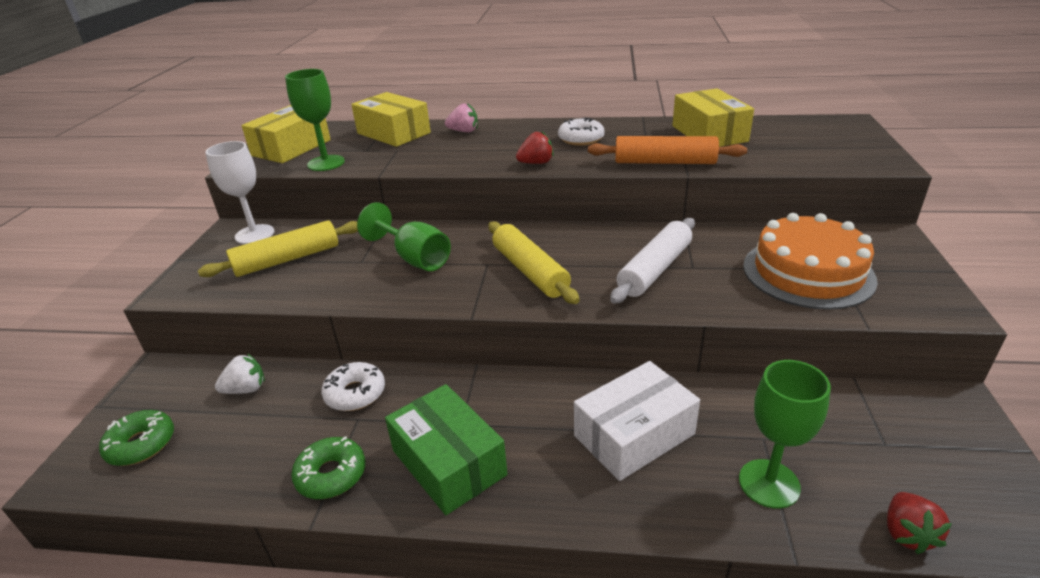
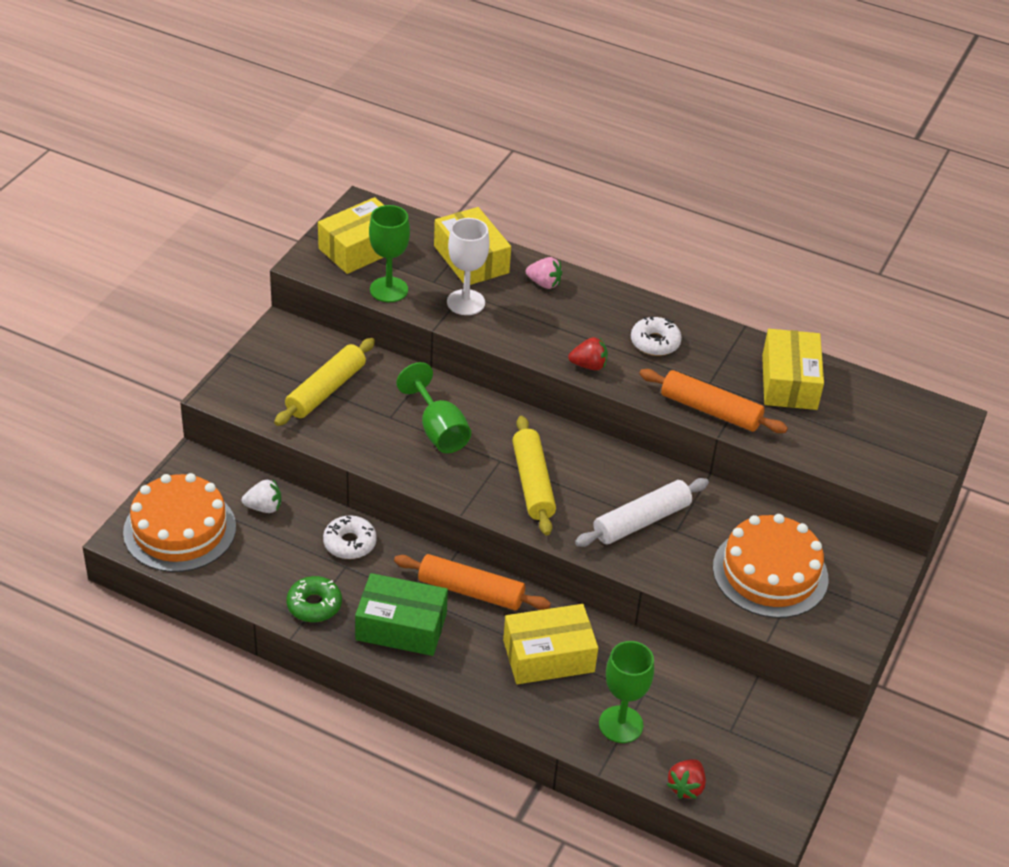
camera: 15 degrees right, 10 degrees up
green donut [99,410,174,466] -> orange cake [123,473,236,572]
yellow rolling pin [198,220,358,277] -> yellow rolling pin turned 45 degrees counterclockwise [274,338,375,426]
white goblet [205,141,274,244] -> white goblet moved to [447,218,490,315]
green box [385,384,507,515] -> green box turned 60 degrees counterclockwise [355,573,448,656]
white box [574,361,700,481] -> yellow box [503,604,598,684]
none -> orange rolling pin [394,554,551,610]

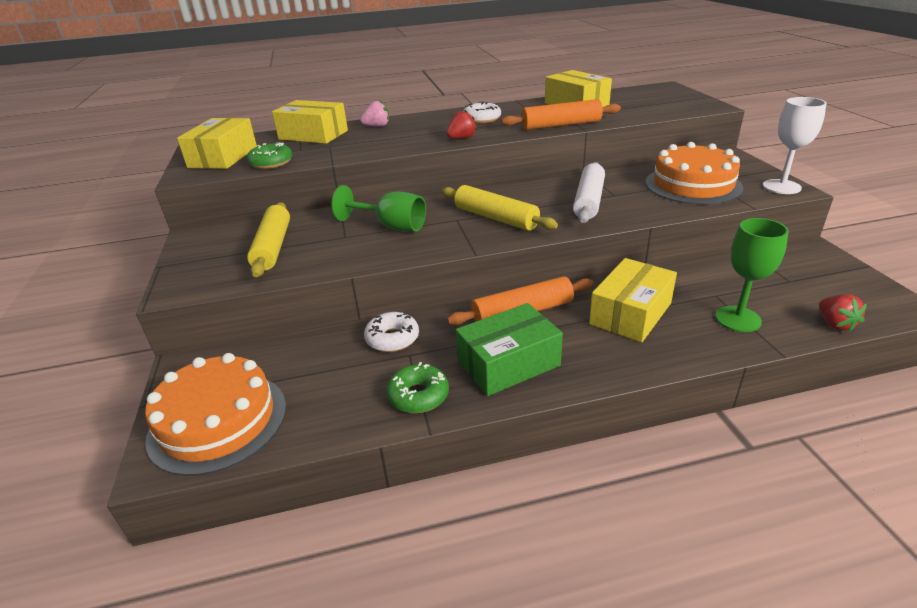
camera: 35 degrees left, 10 degrees down
white strawberry [242,479,281,513] -> none
green goblet [369,205,410,302] -> green donut [247,143,293,169]
white goblet [447,218,490,315] -> white goblet moved to [763,97,827,194]

